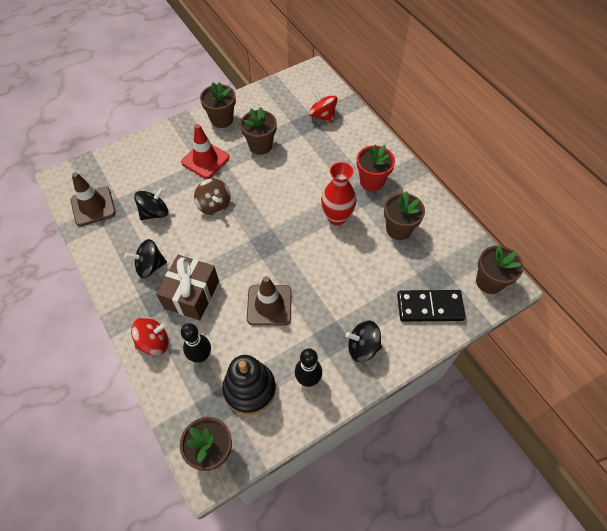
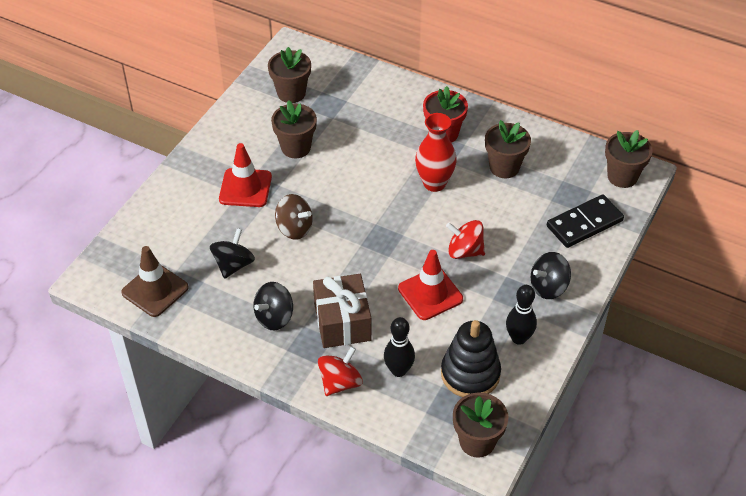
camera: 30 degrees left, 10 degrees down
brown flower pot [200,82,236,128] -> brown flower pot moved to [268,47,311,103]
brown traffic cone [247,276,292,326] -> red traffic cone [398,250,463,320]
red spinning top [309,89,338,123] -> red spinning top moved to [446,220,485,259]

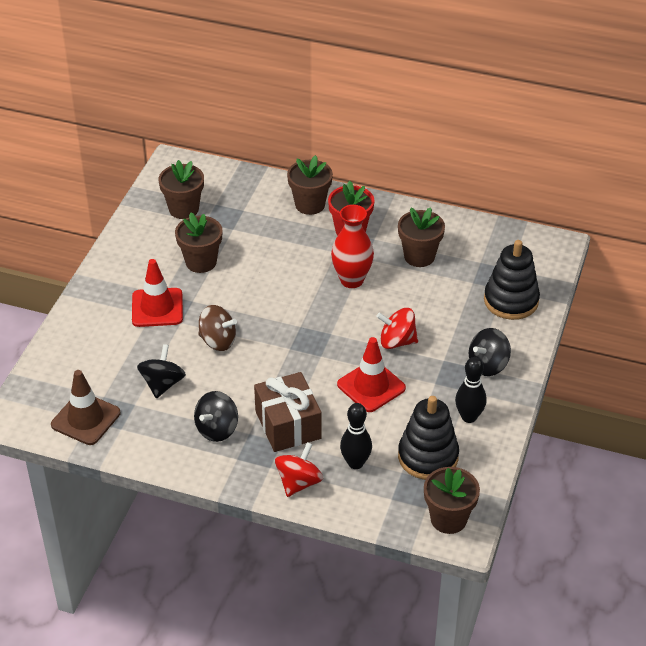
camera: 10 degrees left, 5 degrees down
black domino [547,194,624,248] -> black stacking toy [484,240,540,320]
brown flower pot [605,130,653,188] -> brown flower pot moved to [287,155,333,215]

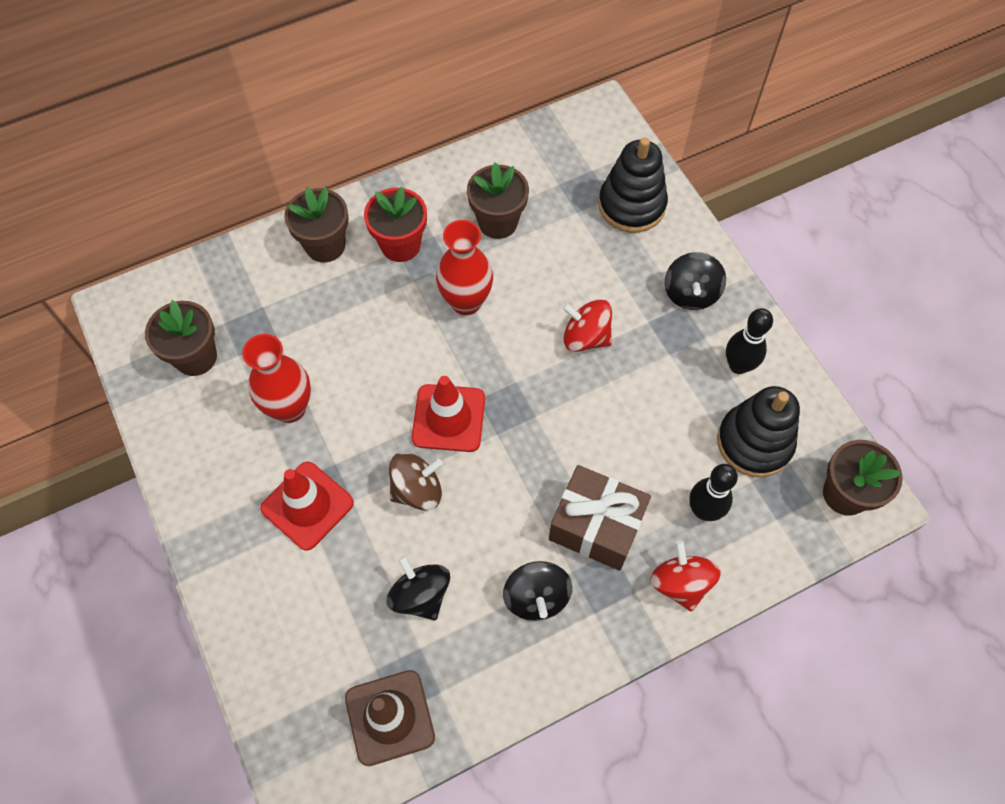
camera: 45 degrees left, 20 degrees up
brown flower pot [175,212,223,273] -> red vase [242,334,311,423]
red traffic cone [337,337,406,412] -> red traffic cone moved to [412,376,485,452]
red spinning top [376,308,418,349] -> red spinning top turned 60 degrees clockwise [562,299,612,352]

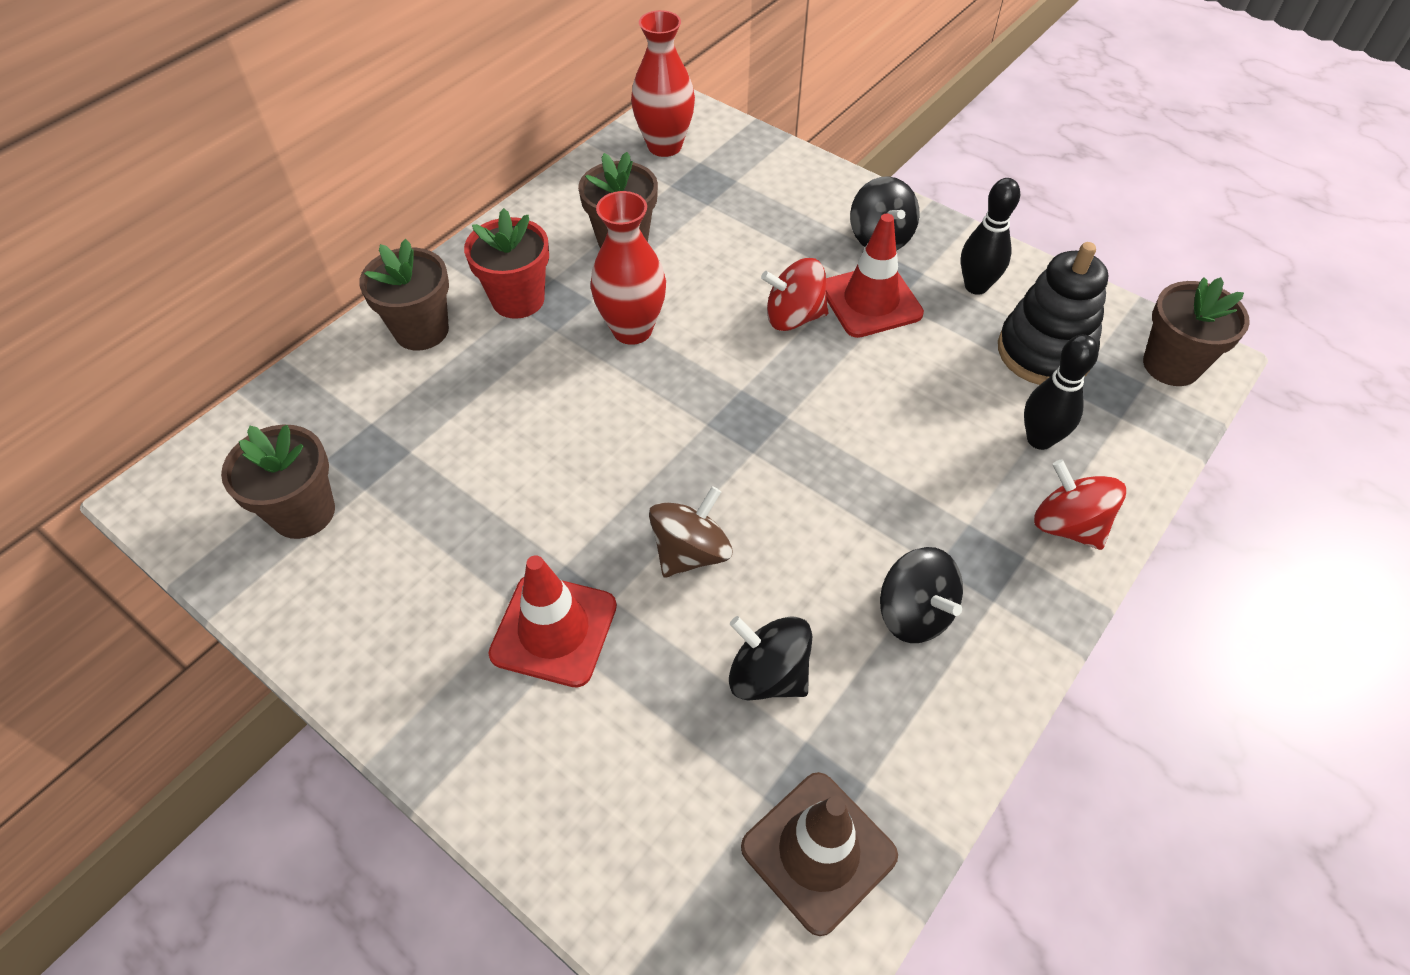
camera: 25 degrees left, 10 degrees down
red vase [242,334,311,423] -> red vase moved to [631,10,695,157]
red traffic cone [412,376,485,452] -> red traffic cone moved to [826,213,924,338]
brown gift [549,465,651,571] -> none
black stacking toy [599,137,668,233] -> none

